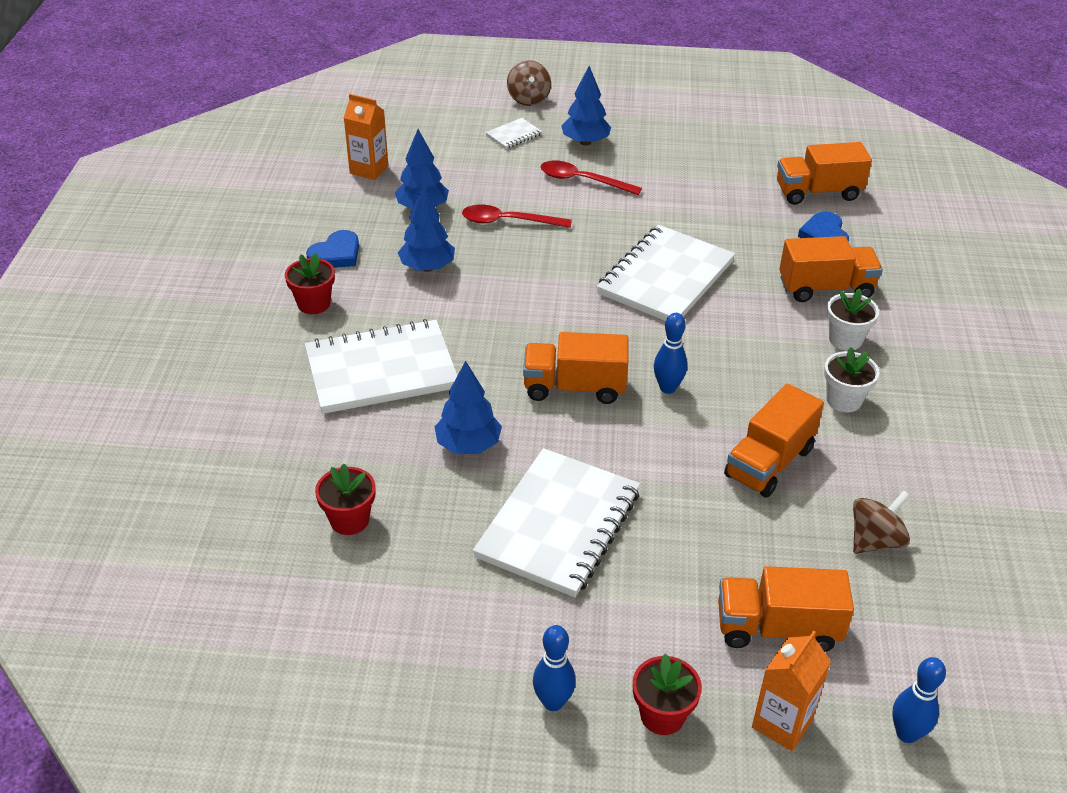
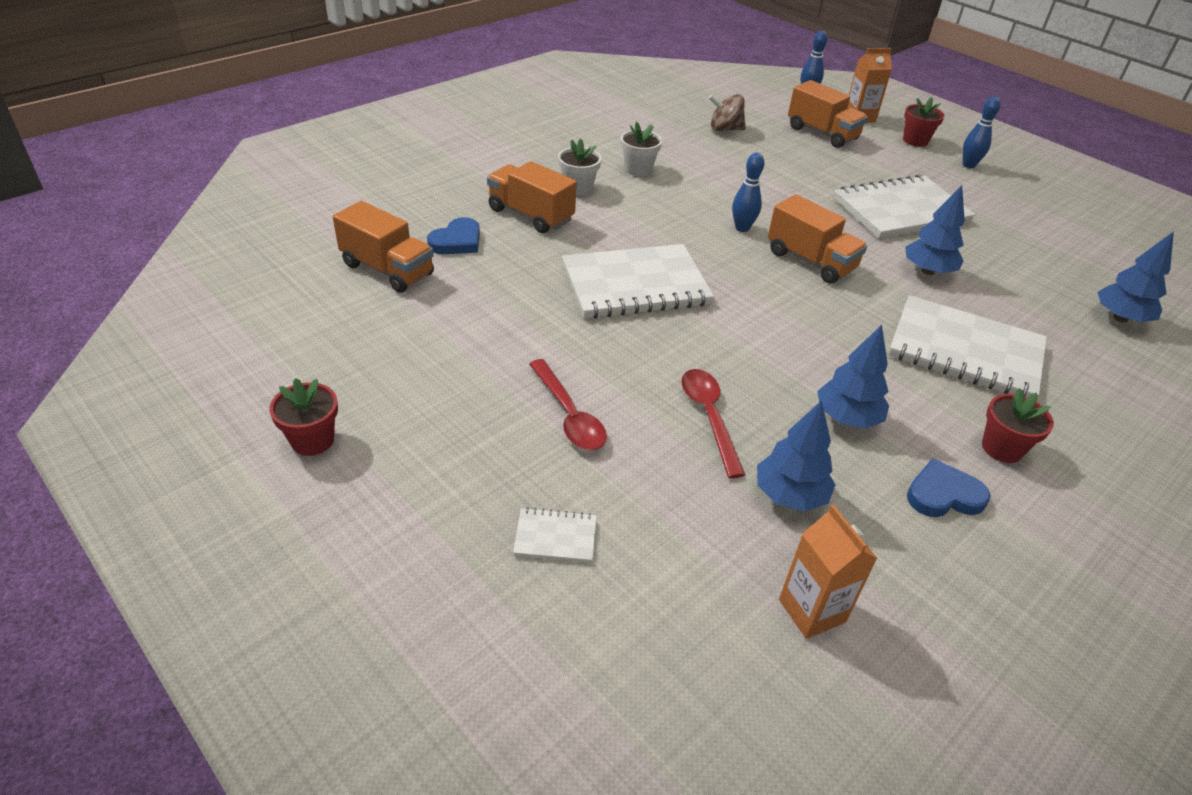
camera: 140 degrees left, 0 degrees up
red flower pot [315,464,376,535] -> red flower pot moved to [269,378,338,456]
red spoon [462,205,572,228] -> red spoon turned 150 degrees counterclockwise [681,369,745,478]
brown spinning top [507,60,551,106] -> none
blue tree [561,66,611,145] -> blue tree moved to [1097,231,1174,323]
orange truck [724,384,824,498] -> none

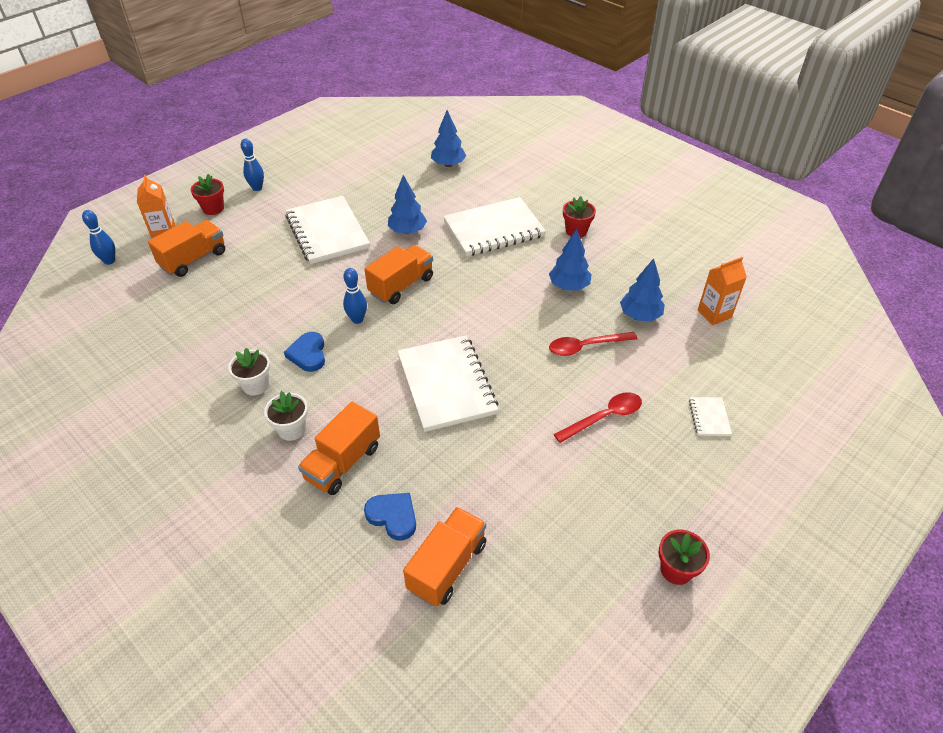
camera: 90 degrees left, 5 degrees up
brown spinning top [709,94,746,131] -> none
white notebook [889,295,1047,397] -> white notebook turned 45 degrees clockwise [443,197,546,257]
blue heart [907,458,991,517] -> blue heart moved to [284,332,325,372]

